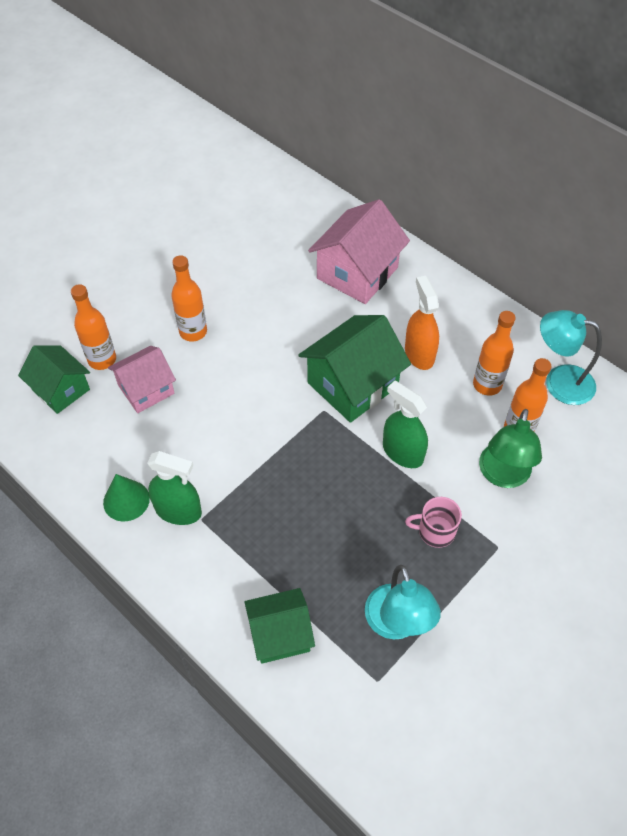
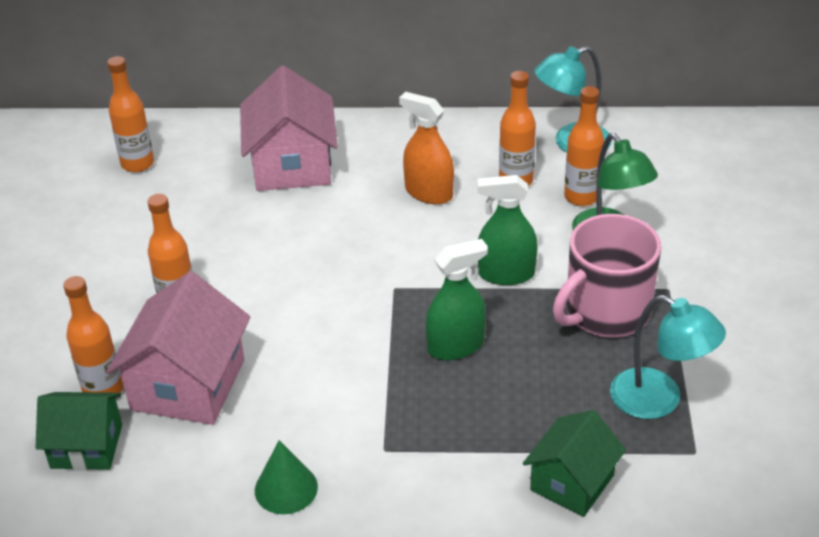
camera: 40 degrees left, 15 degrees down
pink house [108,346,176,413] -> pink house [106,271,251,425], size x1.57
green spray bottle [147,451,202,525] -> green spray bottle moved to [426,239,488,360]
green house [298,315,411,423] -> none
pink mug [405,497,462,548] -> pink mug [553,214,661,338], size x1.94
none -> orange bottle [107,56,154,172]

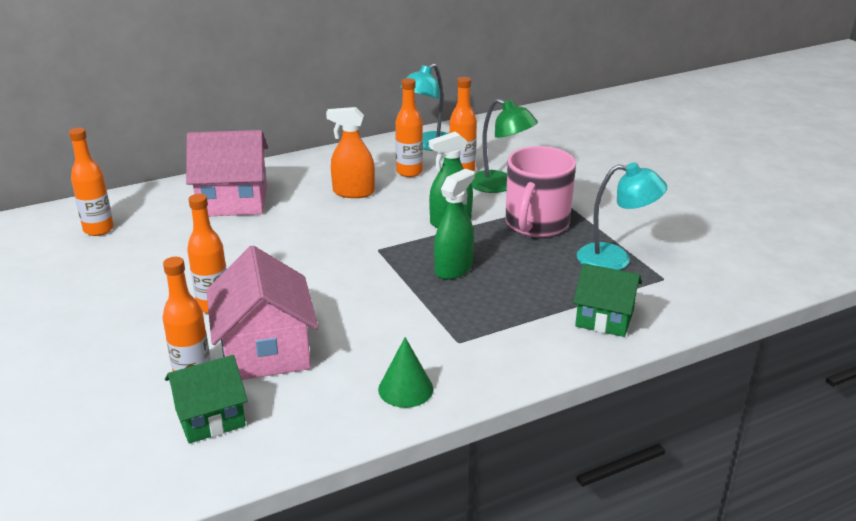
camera: 30 degrees left, 10 degrees down
pink house [240,66,338,191] -> pink house turned 60 degrees counterclockwise [186,130,268,216]
green house [523,410,626,517] -> green house turned 75 degrees counterclockwise [573,263,642,337]

